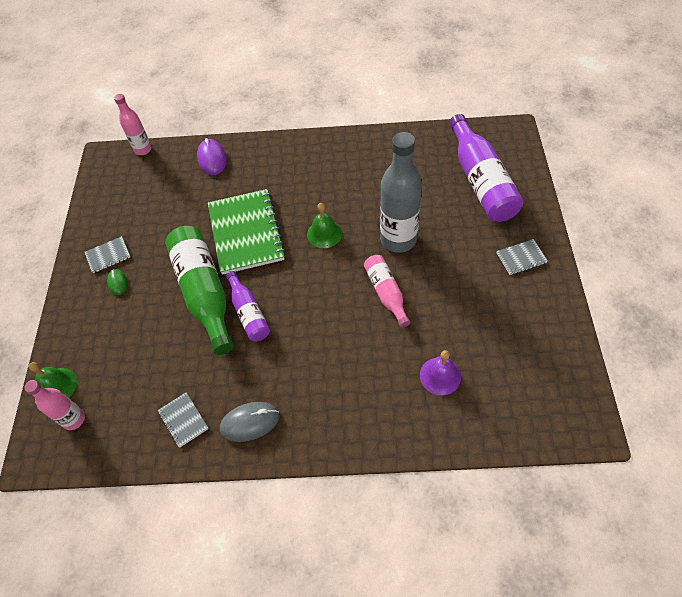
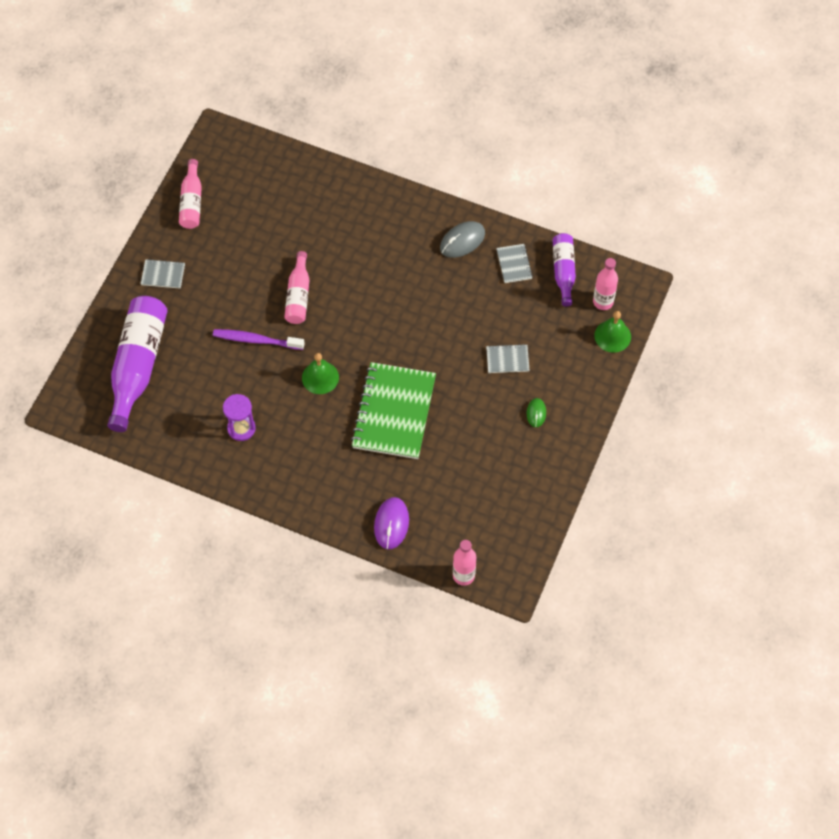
camera: 160 degrees left, 5 degrees up
grey notebook [85,236,130,273] -> grey notebook moved to [486,344,529,373]
green bottle [165,226,234,355] -> none
grey mouse [220,402,279,442] -> grey mouse turned 45 degrees counterclockwise [440,221,485,258]
purple bottle [226,271,270,341] -> purple bottle moved to [553,233,576,307]
grey bottle [380,132,422,253] -> purple toothbrush [213,329,305,350]
purple bell [420,350,461,395] -> none
none -> pink bottle [179,159,202,229]
none -> purple hourglass [223,394,256,441]

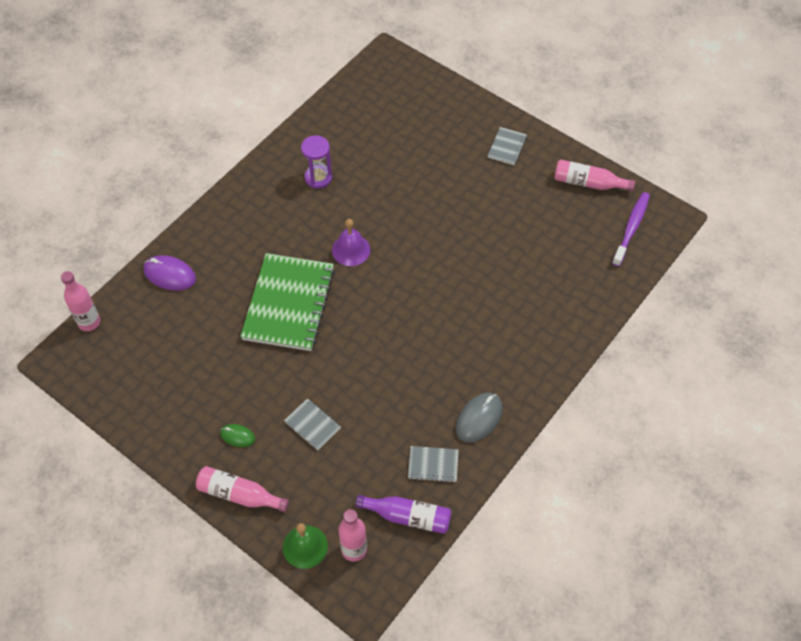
camera: 105 degrees right, 5 degrees down
purple bottle [107,296,168,432] -> none
purple toothbrush [213,329,305,350] -> purple toothbrush moved to [612,192,650,267]
pink bottle [285,251,310,324] -> pink bottle moved to [196,466,289,512]
green bell [302,353,339,394] -> purple bell [332,219,370,266]
green notebook [351,362,436,459] -> green notebook turned 75 degrees clockwise [240,253,335,351]
grey mouse [440,221,485,258] -> grey mouse turned 60 degrees clockwise [456,393,503,443]
grey notebook [486,344,529,373] -> grey notebook turned 60 degrees counterclockwise [284,398,341,450]

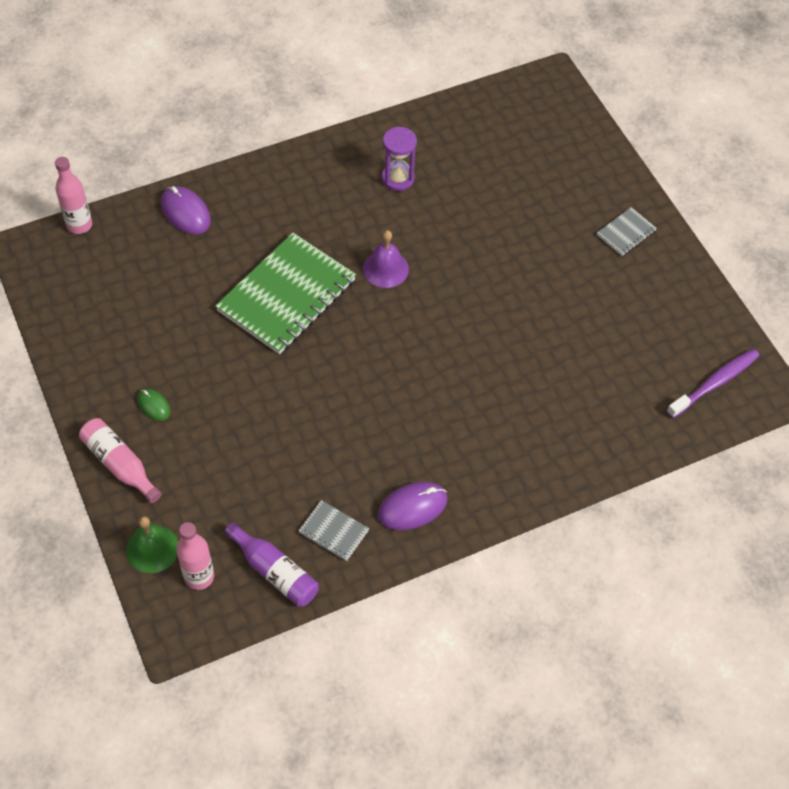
camera: 25 degrees right, 0 degrees up
grey notebook [284,398,341,450] -> none
grey mouse [456,393,503,443] -> purple mouse [378,482,448,530]
pink bottle [554,160,635,191] -> none

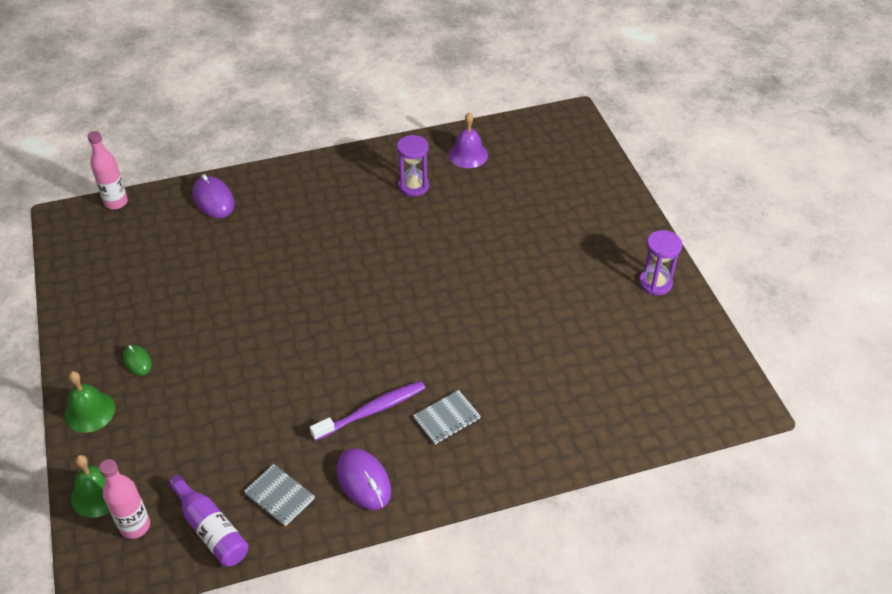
camera: 10 degrees right, 10 degrees down
pink bottle [79,418,162,503] -> green bell [65,371,115,433]
green notebook [215,233,356,354] -> none
purple bell [363,230,409,288] -> purple bell moved to [449,112,488,168]
purple mouse [378,482,448,530] -> purple mouse turned 75 degrees clockwise [336,448,391,510]
grey notebook [597,207,657,256] -> grey notebook moved to [413,390,481,444]
purple toothbrush [667,349,759,418] -> purple toothbrush moved to [310,381,425,441]
none -> purple hourglass [639,230,682,295]

